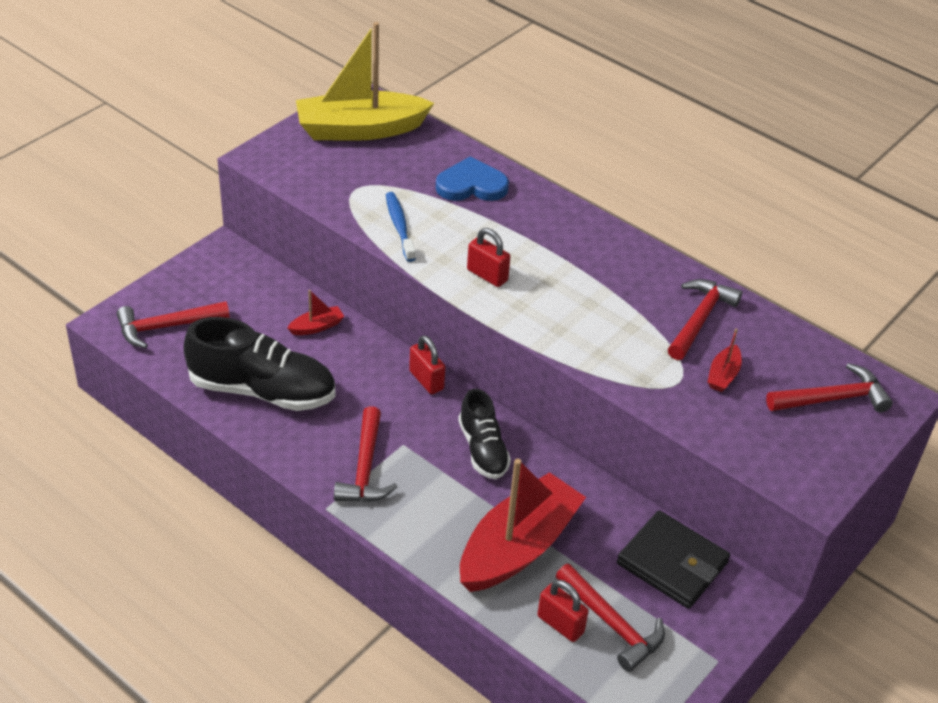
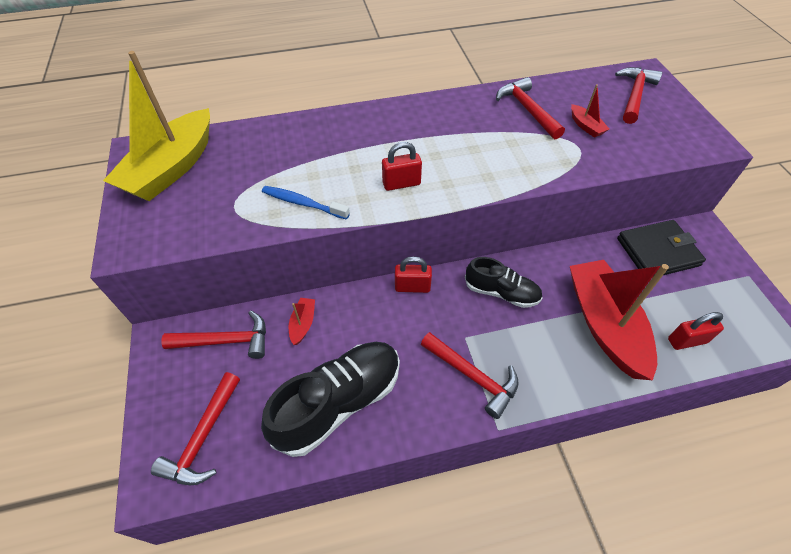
camera: 50 degrees left, 10 degrees up
blue heart [436,156,509,201] -> none
red hammer [556,564,665,672] -> red hammer moved to [161,310,266,359]

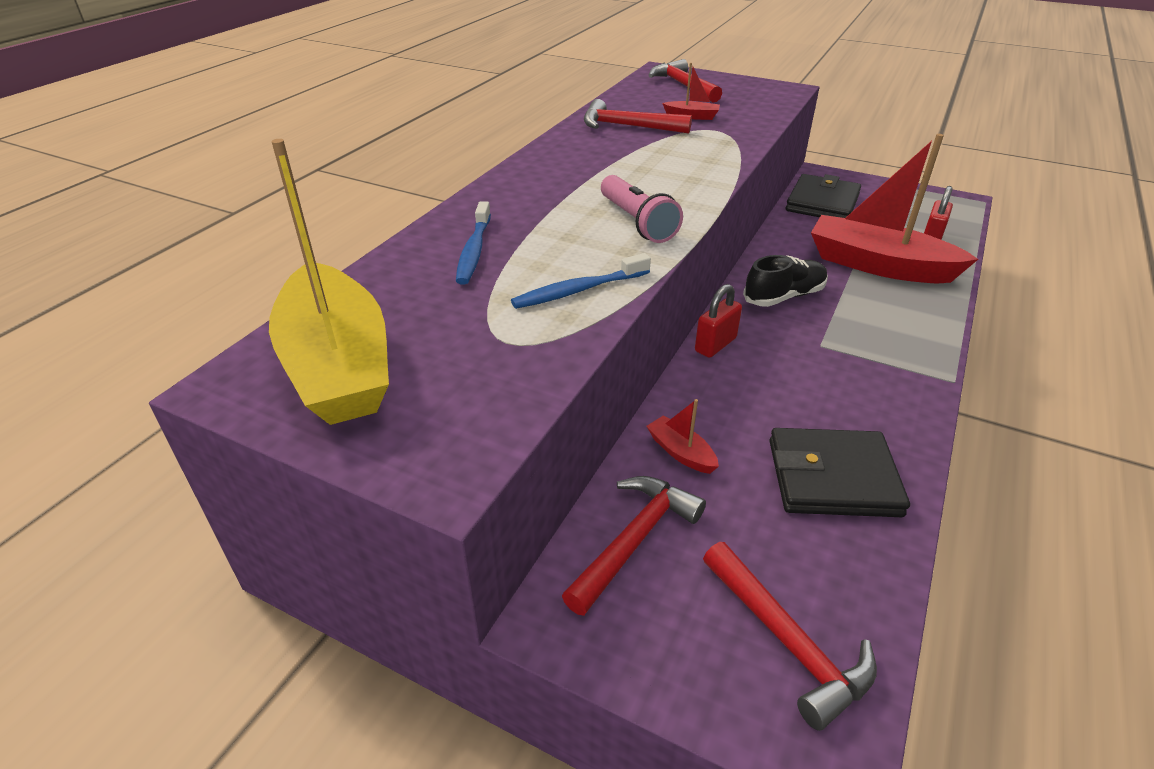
camera: 50 degrees left, 15 degrees down
black shoe [261,342,400,457] -> black wallet [769,428,910,517]
red padlock [382,142,422,191] -> pink flashlight [601,175,683,243]
red hammer [421,332,519,419] -> none
none -> blue toothbrush [456,201,491,285]

